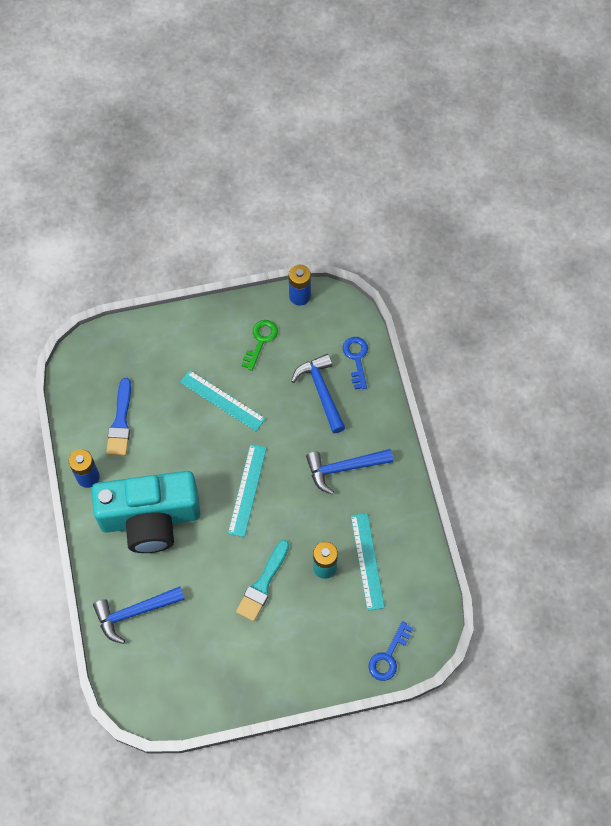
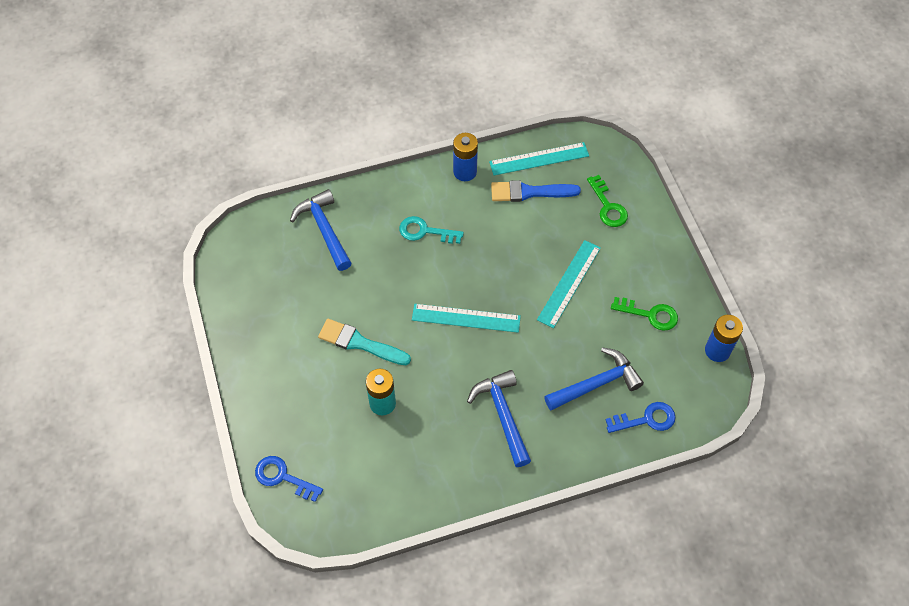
camera: 85 degrees right, 5 degrees down
turquoise camera [92,471,200,553] -> turquoise key [399,216,464,244]
turquoise ruler [351,513,385,611] -> turquoise ruler moved to [489,142,589,175]
none -> green key [587,175,628,227]

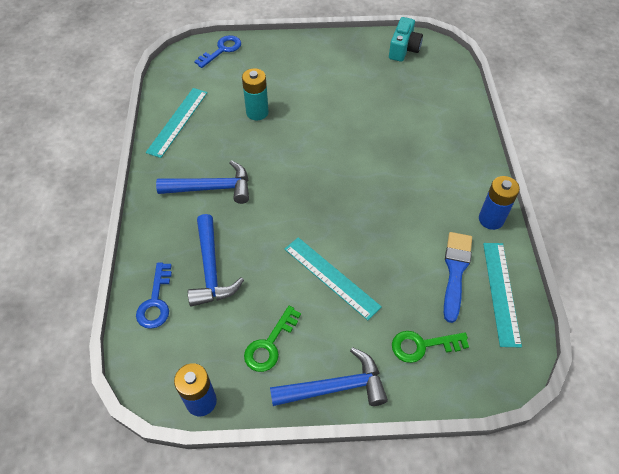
camera: 105 degrees right, 5 degrees down
blue hammer [290,189,352,271] -> blue hammer moved to [270,347,388,406]
turquoise brush [318,319,411,365] -> none
turquoise key [399,216,464,244] -> none
turquoise ruler [412,304,521,333] -> turquoise ruler moved to [146,88,208,158]
none -> turquoise camera [389,17,423,62]

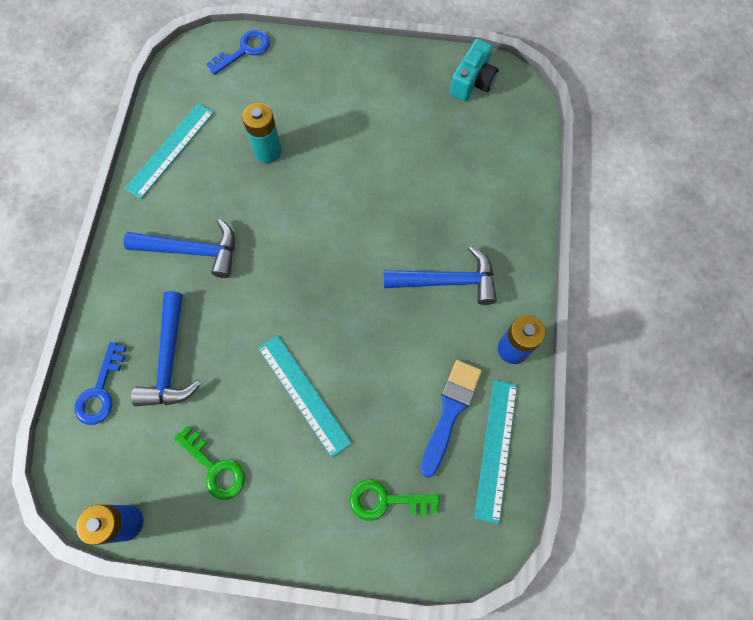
camera: 10 degrees right, 15 degrees up
green key [244,306,301,372] -> green key turned 90 degrees counterclockwise [174,426,245,500]
blue hammer [270,347,388,406] -> blue hammer moved to [384,246,497,305]

